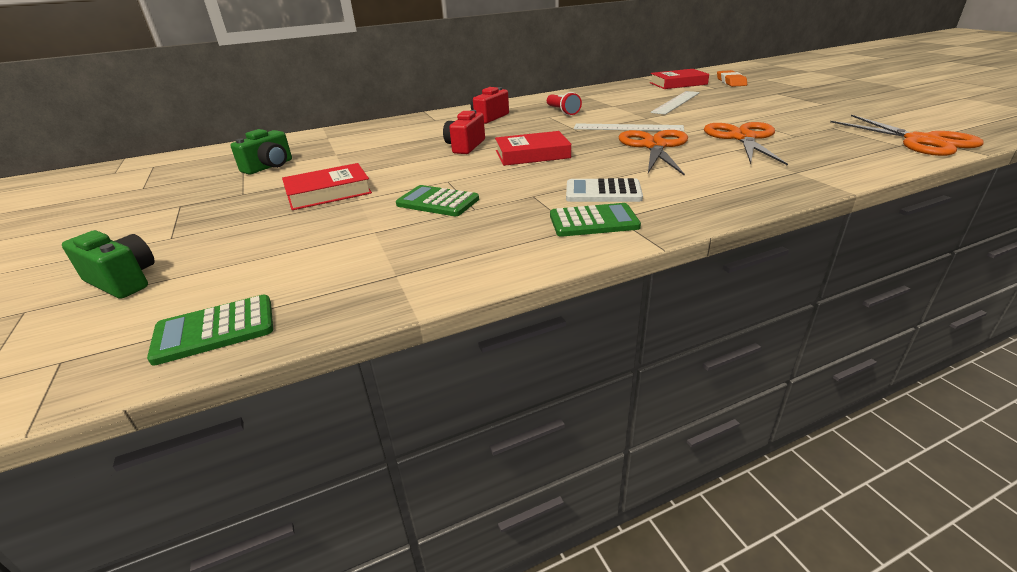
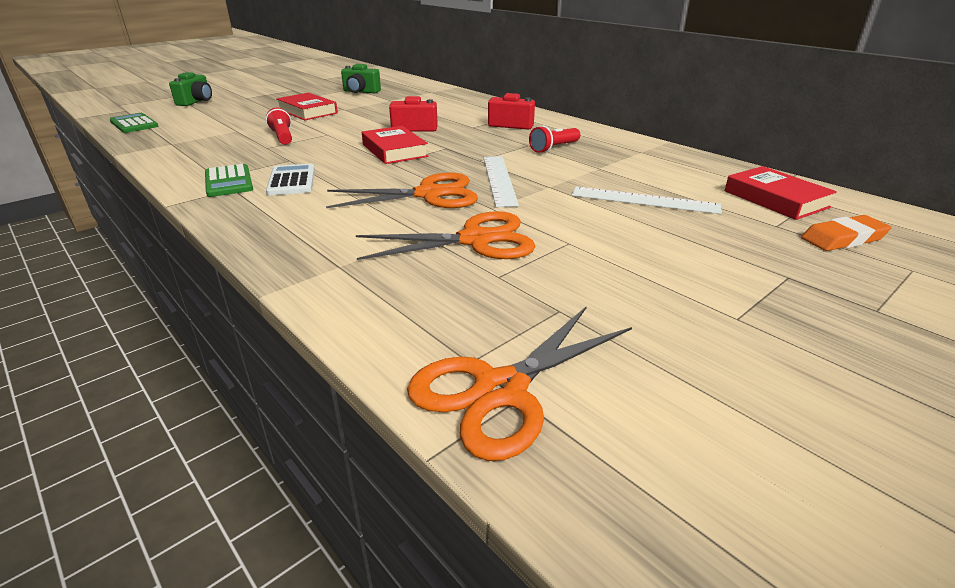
camera: 70 degrees right, 0 degrees up
green calculator [396,185,479,216] -> red flashlight [266,108,292,145]

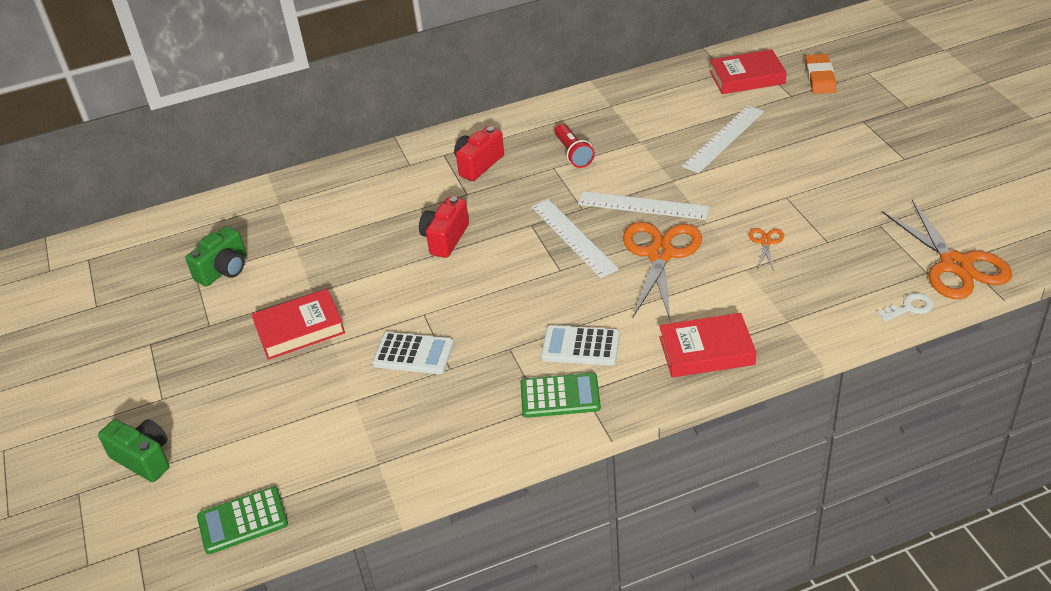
camera: 65 degrees left, 10 degrees up
red flashlight [266,108,292,145] -> white calculator [372,332,454,374]
orange scissors [356,211,535,260] -> orange scissors [749,228,784,271], size x0.44
red book [362,126,428,164] -> red book moved to [659,313,757,377]
none -> white ruler [531,199,619,278]
none -> white key [877,293,934,322]

